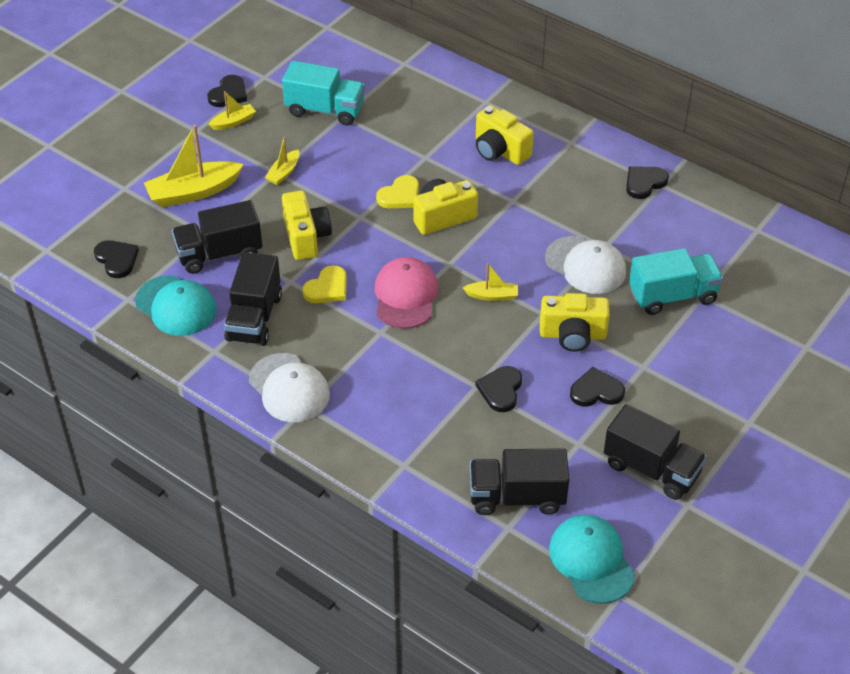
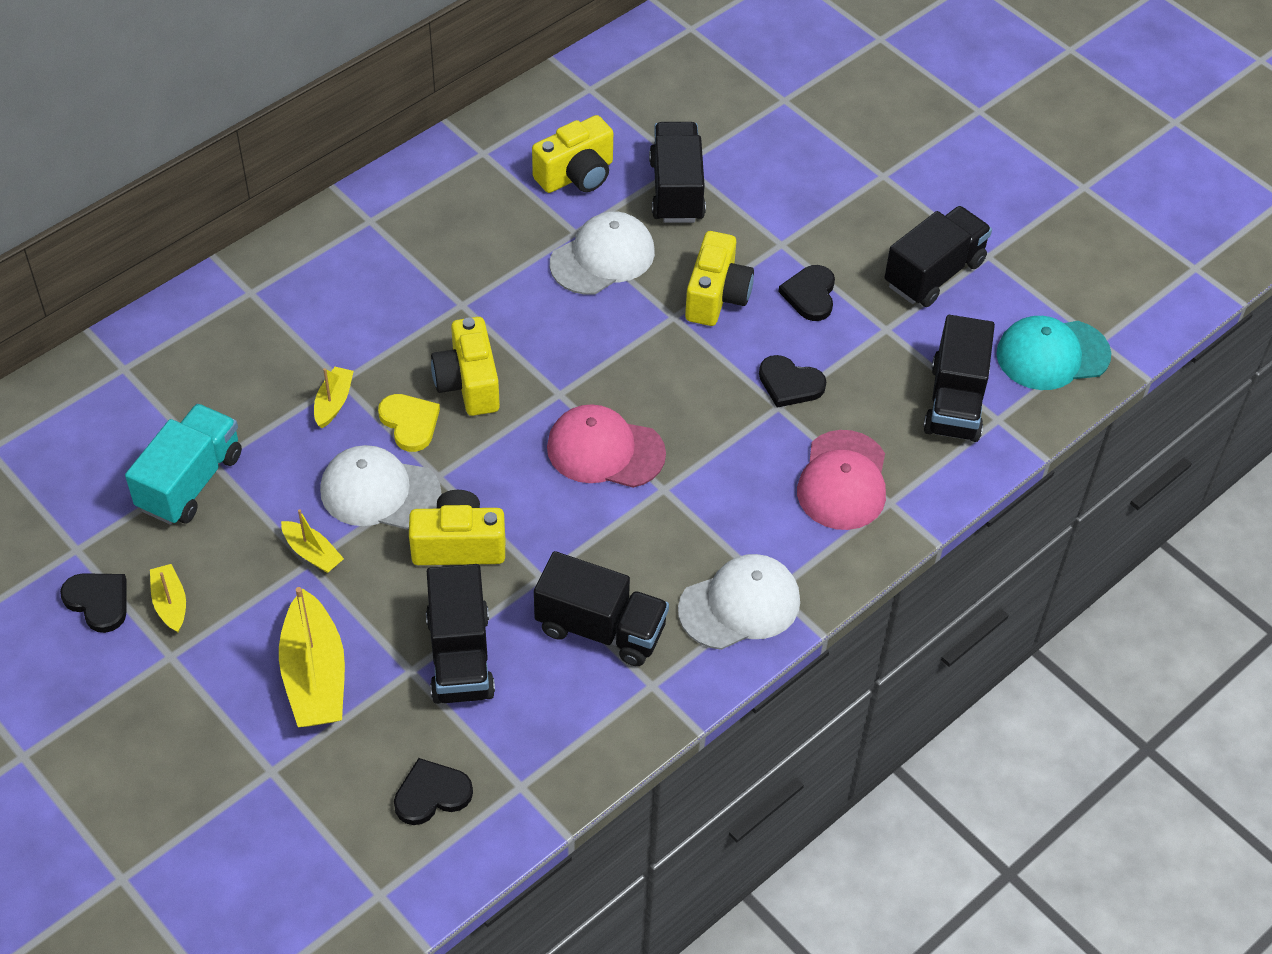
camera: 80 degrees left, 5 degrees up
turquoise cap [135,275,216,336] -> none
yellow heart [302,265,347,303] -> none
yellow boat [463,263,518,301] -> yellow boat moved to [314,367,354,428]
yellow camera [476,105,534,165] -> yellow camera moved to [532,115,613,193]
black heart [626,166,669,199] -> none
turquoise truck [629,248,723,315] -> black truck [649,122,706,223]
none -> white cap [320,445,442,530]
none -> pink cap [797,430,886,530]

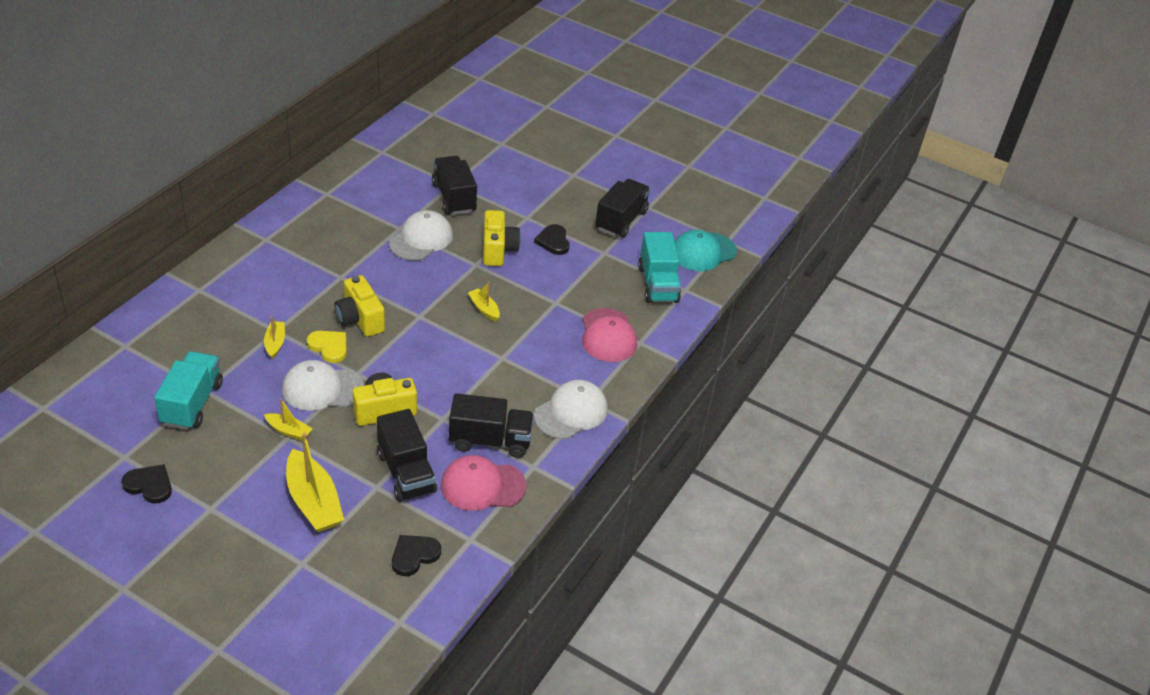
camera: 20 degrees left, 10 degrees down
yellow boat [150,564,186,632] -> yellow boat moved to [468,282,500,321]
yellow camera [532,115,613,193] -> none
pink cap [547,404,666,488] -> pink cap moved to [441,455,527,511]
black heart [759,355,826,408] -> none
black truck [923,315,995,442] -> turquoise truck [638,232,681,303]

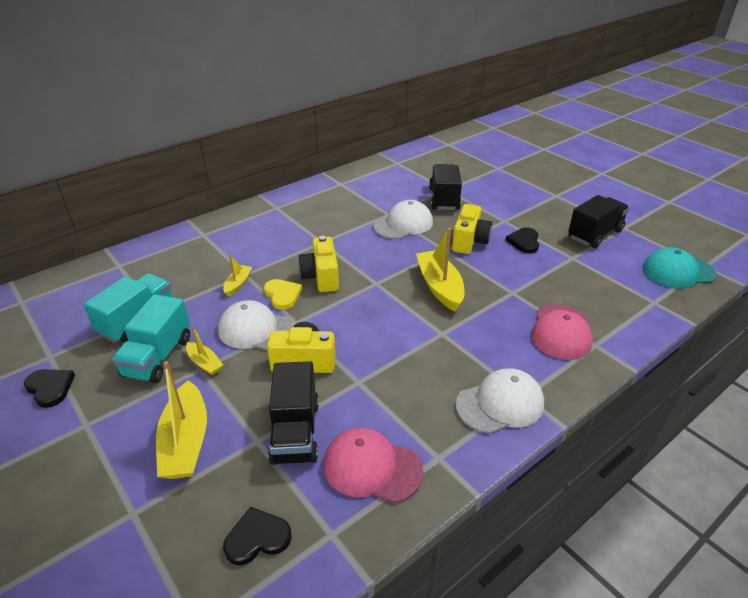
camera: 25 degrees right, 5 degrees down
black truck [449,393,534,458] -> none
yellow boat [468,282,500,321] -> yellow boat [416,228,464,311], size x1.92
turquoise truck [638,232,681,303] -> turquoise truck moved to [112,294,190,383]

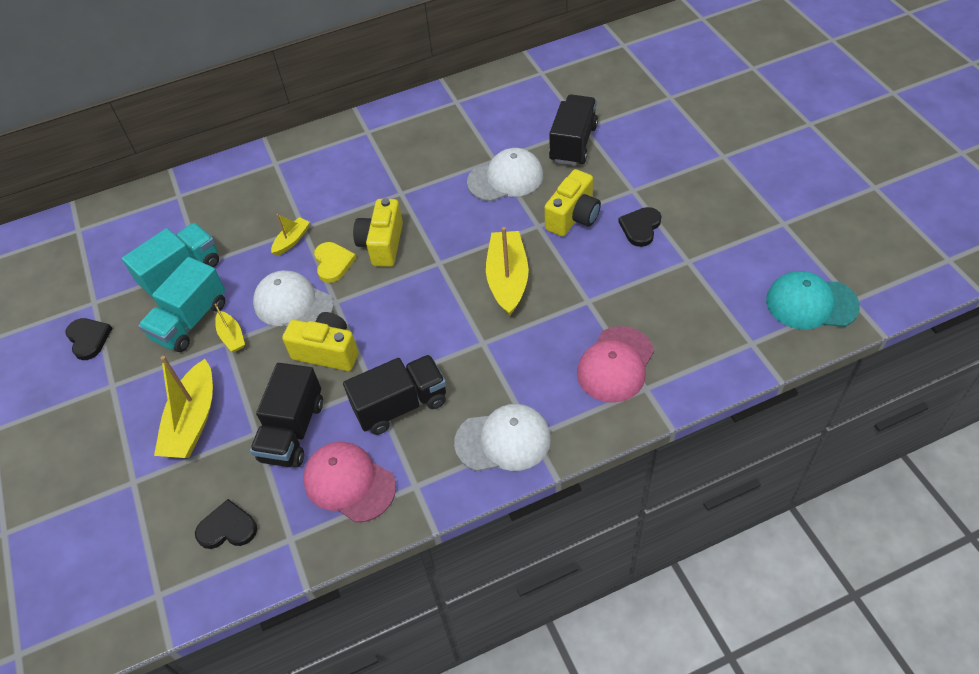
camera: 20 degrees right, 15 degrees up
black truck [568,195,629,248] -> black truck moved to [343,355,446,435]

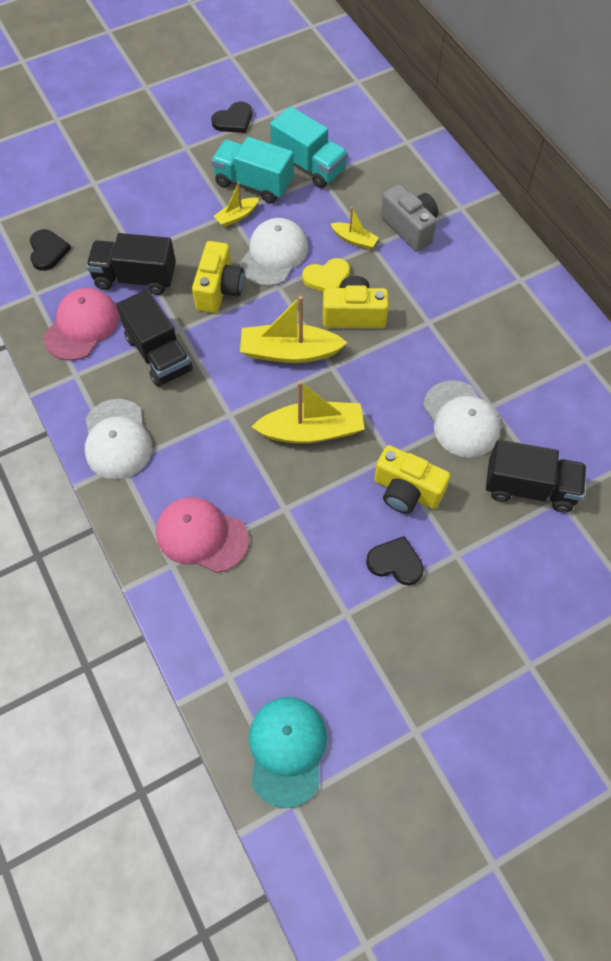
camera: 80 degrees right, 10 degrees up
yellow boat [154,356,213,458] -> yellow boat moved to [240,296,348,363]
none -> grey camera [381,184,438,252]

